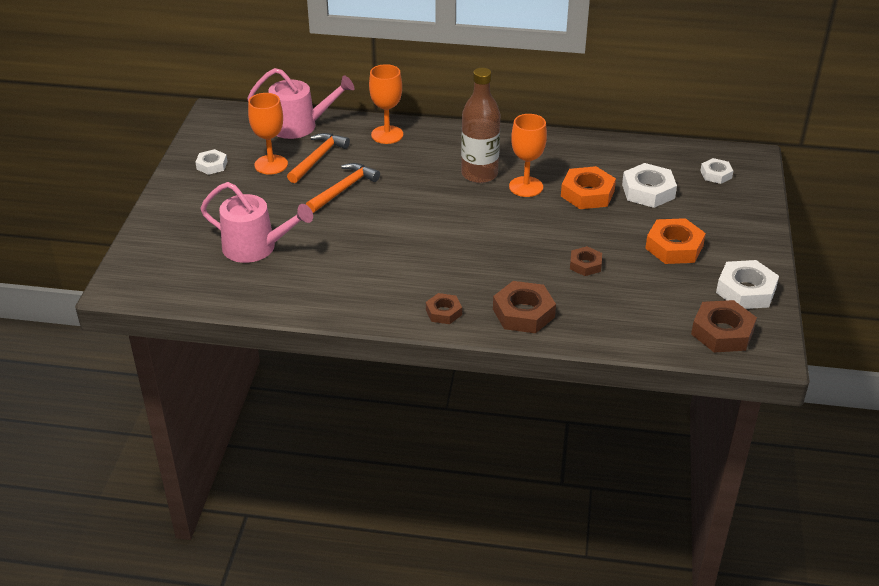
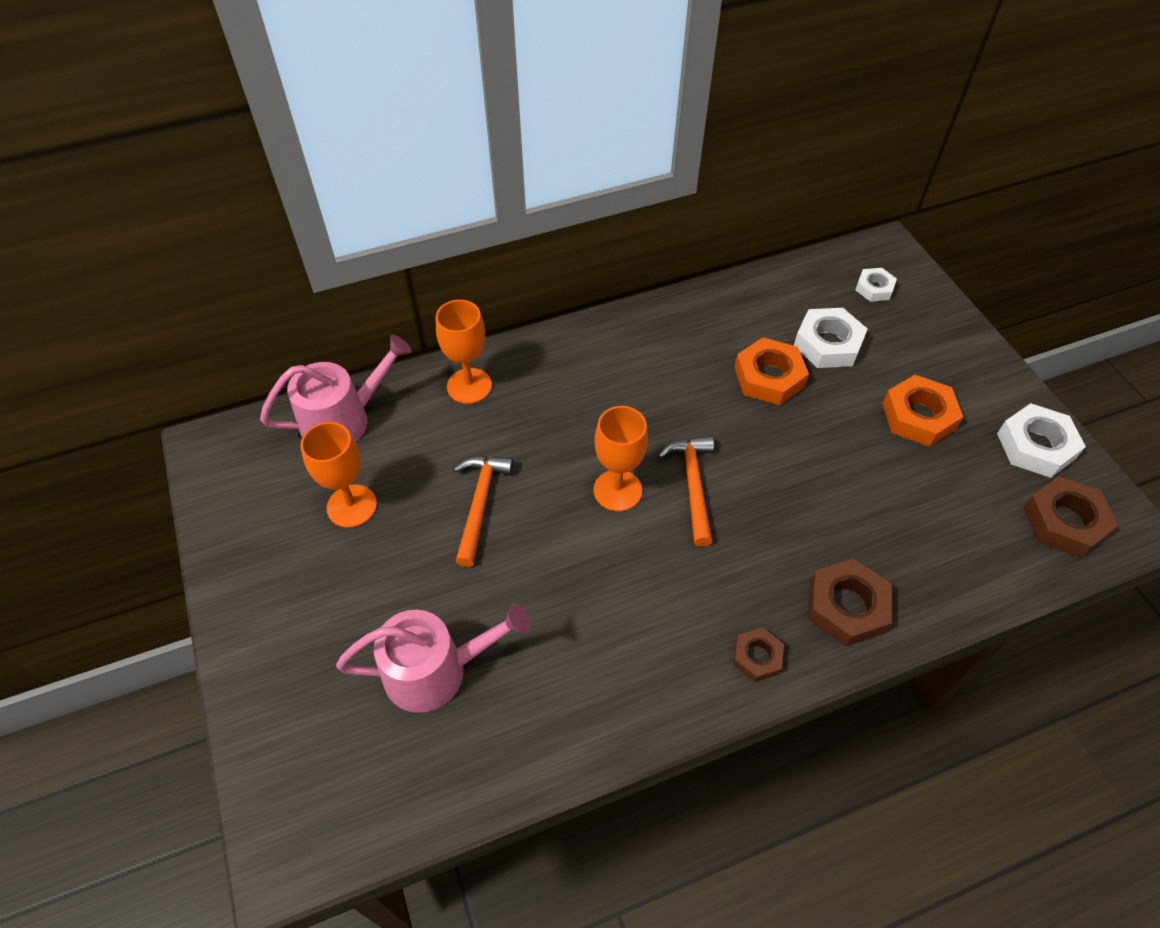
camera: 30 degrees left, 15 degrees up
white nut [195,149,227,175] -> none
orange hammer [287,133,350,183] -> orange hammer moved to [658,436,714,547]
brown bottle [461,68,500,183] -> none
orange goblet [509,114,547,197] -> orange goblet moved to [594,406,648,512]
brown nut [570,246,602,276] -> none

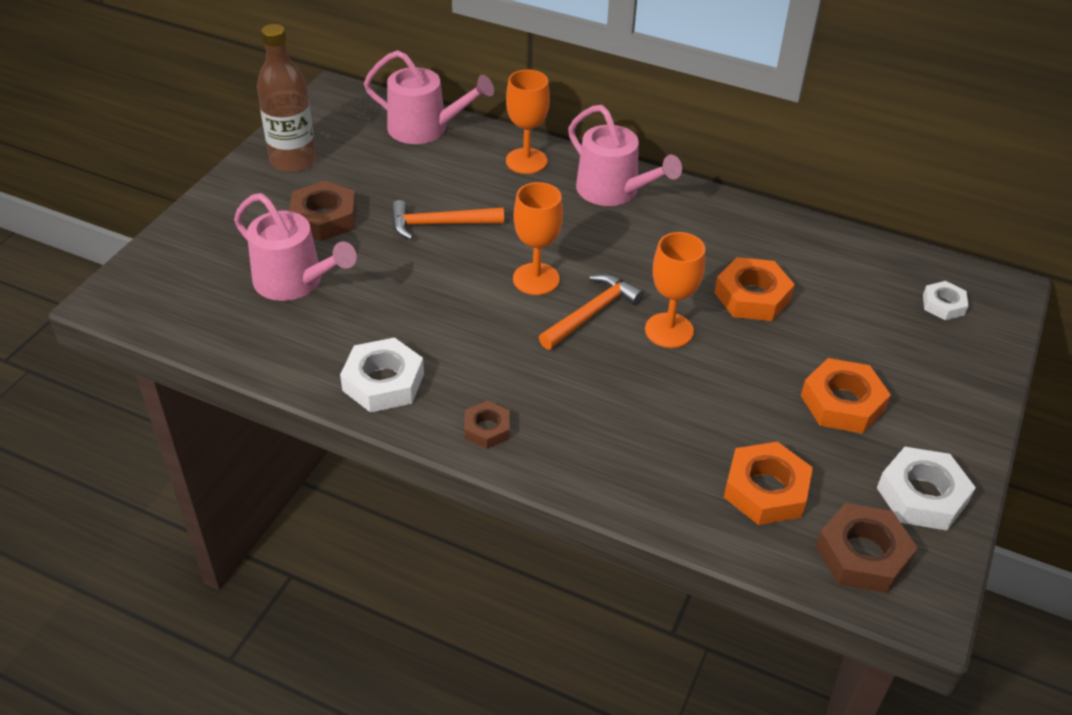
camera: 45 degrees right, 10 degrees down
orange goblet [300,422,377,528] -> orange goblet moved to [645,232,705,348]
orange hammer [454,456,513,567] -> orange hammer turned 150 degrees counterclockwise [391,200,504,240]
white nut [794,308,868,368] -> white nut moved to [340,337,424,413]
brown nut [808,558,892,647] -> brown nut moved to [289,180,357,241]
none -> brown bottle [257,24,316,172]
none -> pink watering can [568,105,682,206]
none -> orange nut [724,441,813,525]

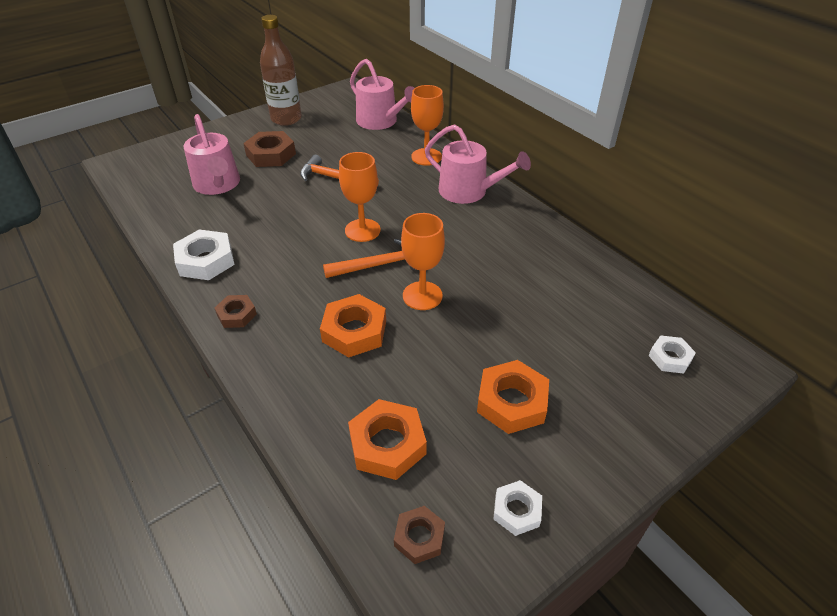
camera: 30 degrees right, 0 degrees up
pink watering can [568,105,682,206] -> pink watering can turned 45 degrees counterclockwise [425,124,531,204]
orange nut [714,257,795,321] -> orange nut moved to [320,294,386,358]
brown nut [816,503,918,593] -> brown nut [394,506,445,564], size x0.59
white nut [877,447,976,531] -> white nut [493,480,542,536], size x0.59

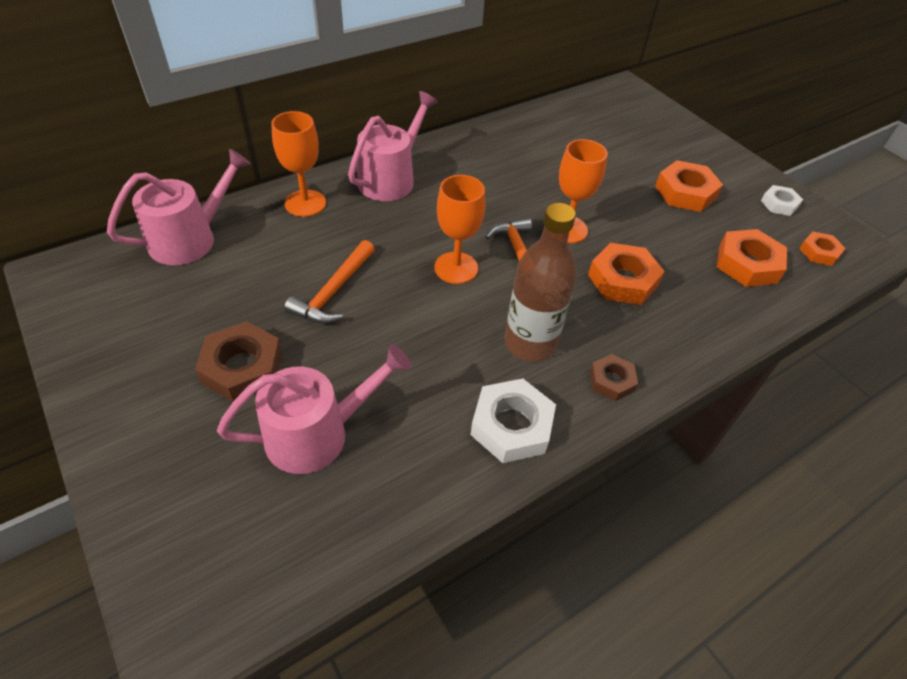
camera: 90 degrees left, 5 degrees up
brown bottle [260,15,302,126] -> brown bottle moved to [504,203,577,362]
brown nut [394,506,445,564] -> orange nut [799,232,846,266]
white nut [648,335,696,374] -> none

